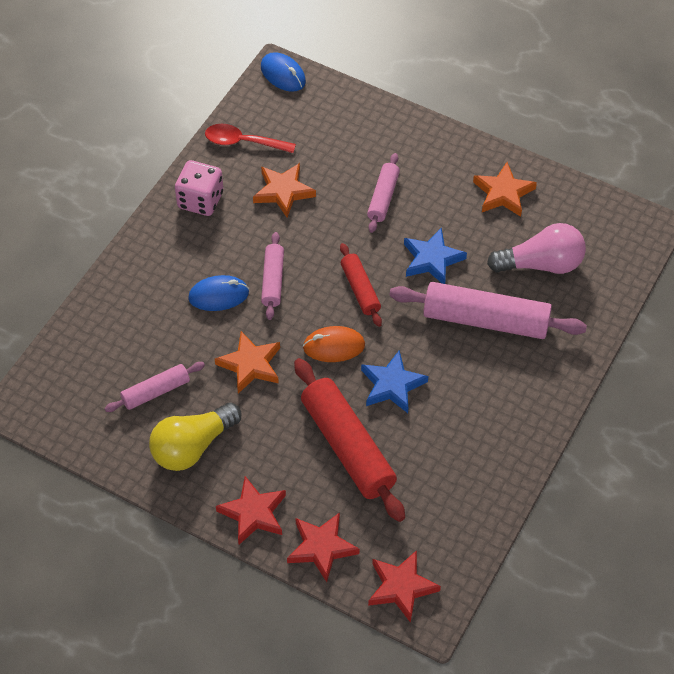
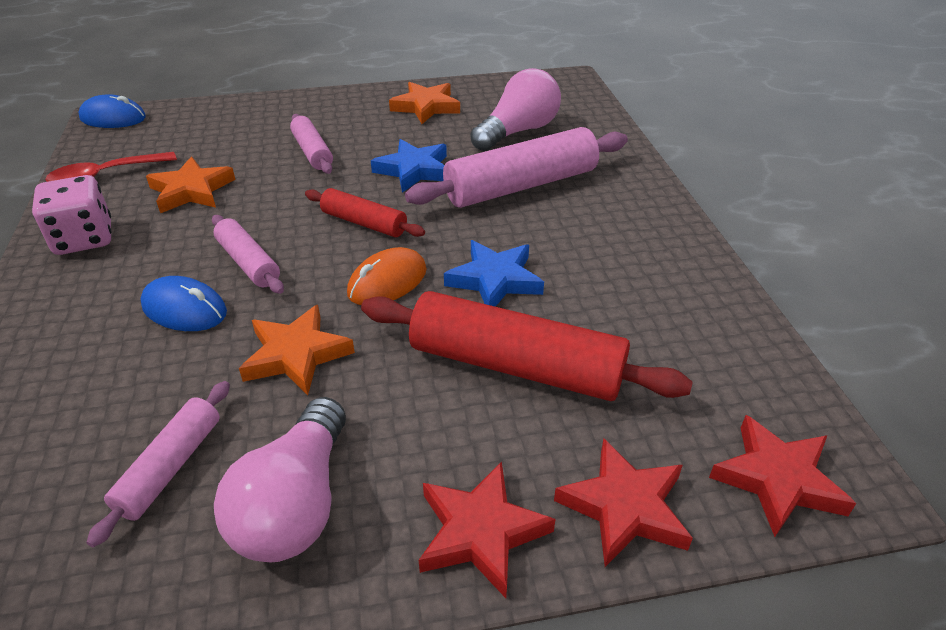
camera: 40 degrees left, 15 degrees down
yellow light bulb [149,402,241,471] -> pink light bulb [214,397,346,562]
blue mouse [188,275,249,311] -> blue mouse turned 75 degrees clockwise [140,276,227,331]

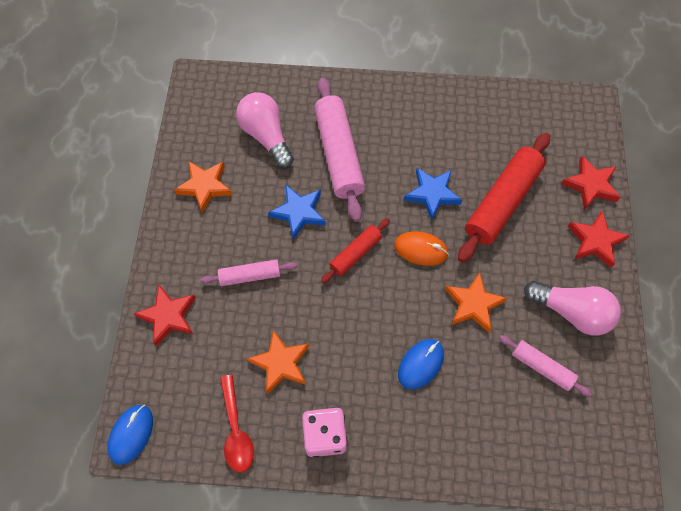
camera: 75 degrees left, 25 degrees up
pink rolling pin [212,215,284,294] -> none
orange mouse [347,247,427,305] -> orange mouse turned 45 degrees counterclockwise [394,231,449,266]
red star [709,415,856,537] -> red star moved to [134,285,196,346]

